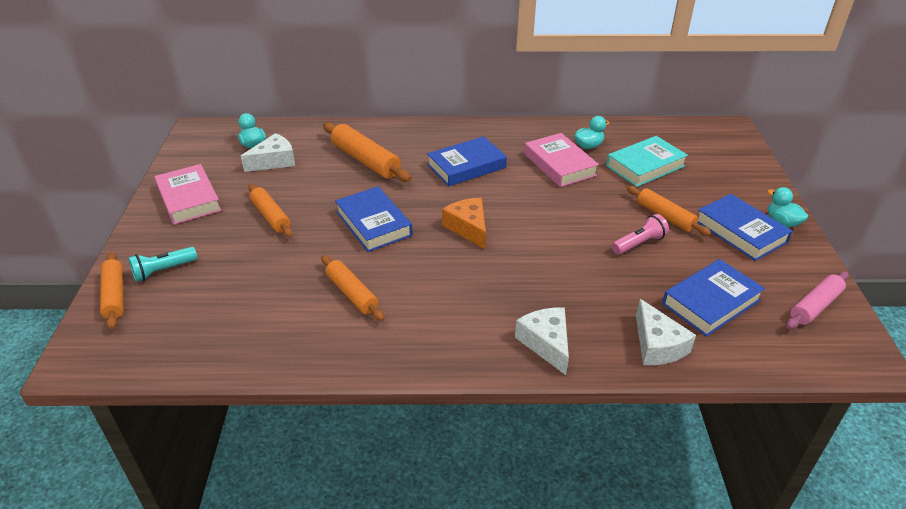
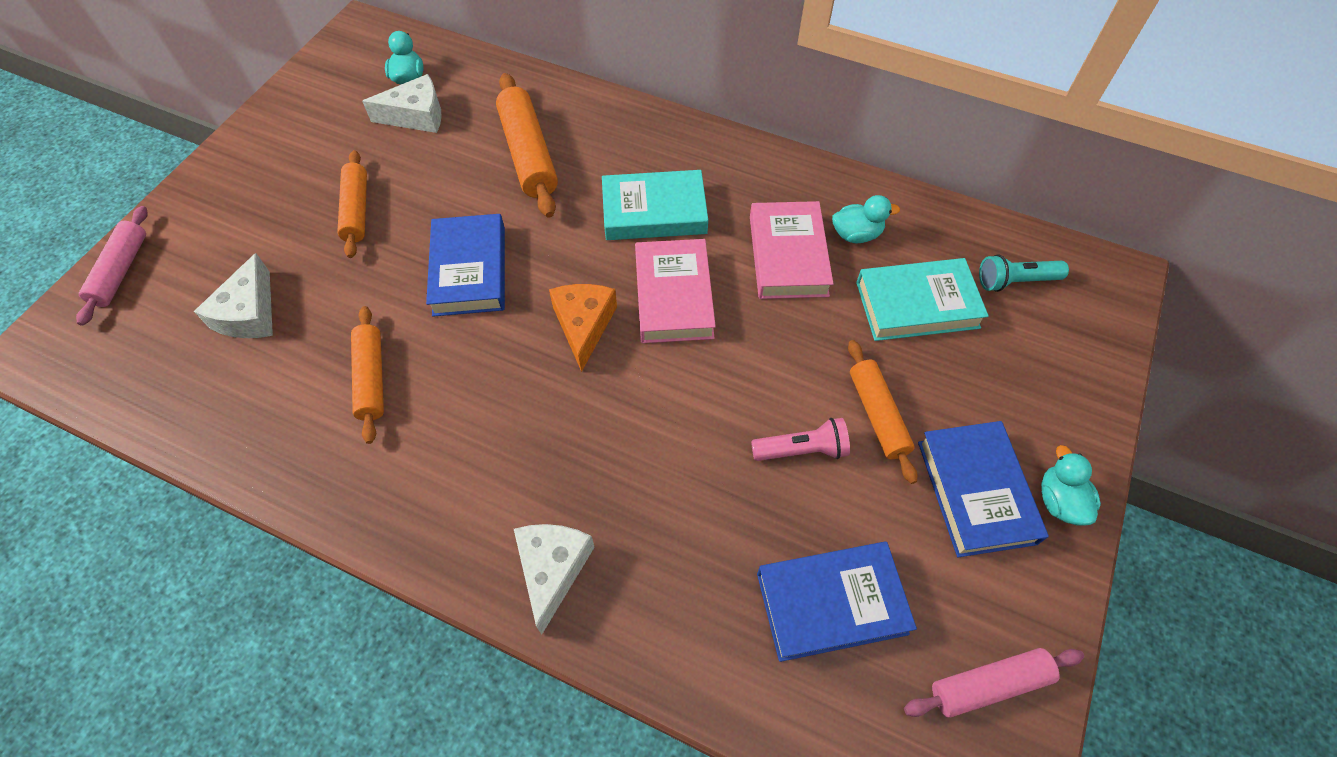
camera: 25 degrees right, 20 degrees up
orange rolling pin [100,252,124,329] -> pink rolling pin [76,206,148,326]
turquoise flashlight [128,247,197,282] -> turquoise flashlight moved to [979,254,1069,292]
pink book [154,164,222,225] -> pink book moved to [635,239,716,343]
blue book [427,136,507,186] -> turquoise book [602,170,708,240]
white cheese [636,299,696,365] -> white cheese moved to [194,253,273,338]

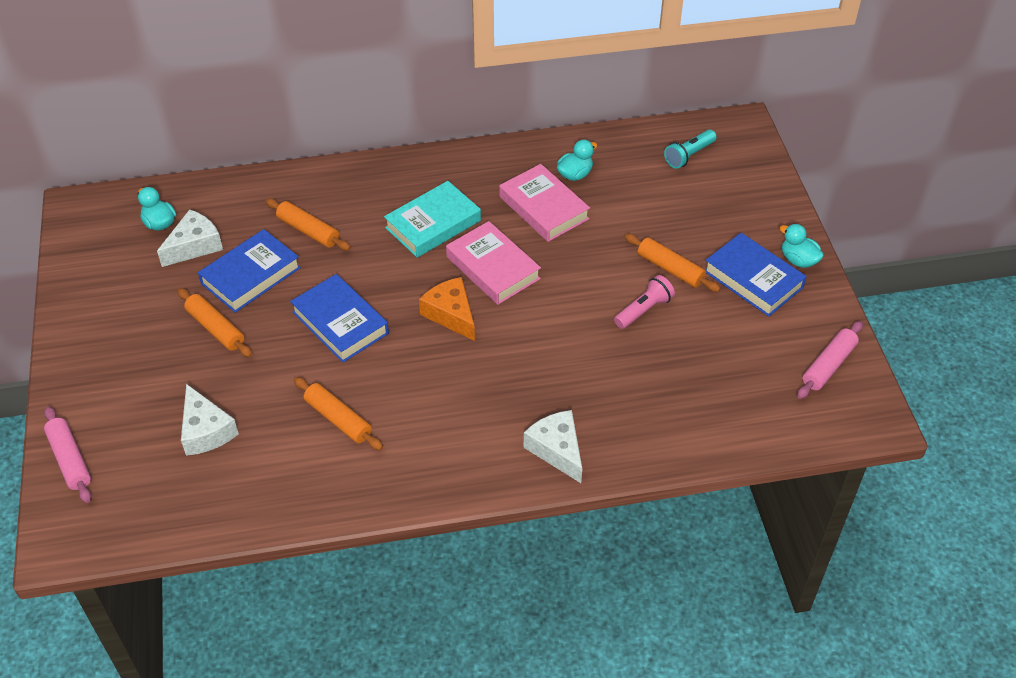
camera: 35 degrees left, 10 degrees down
orange rolling pin [496,73,558,218] -> orange rolling pin [266,199,351,251], size x0.66
blue book [757,542,917,662] -> blue book moved to [198,229,301,313]
turquoise book [856,258,989,341] -> none

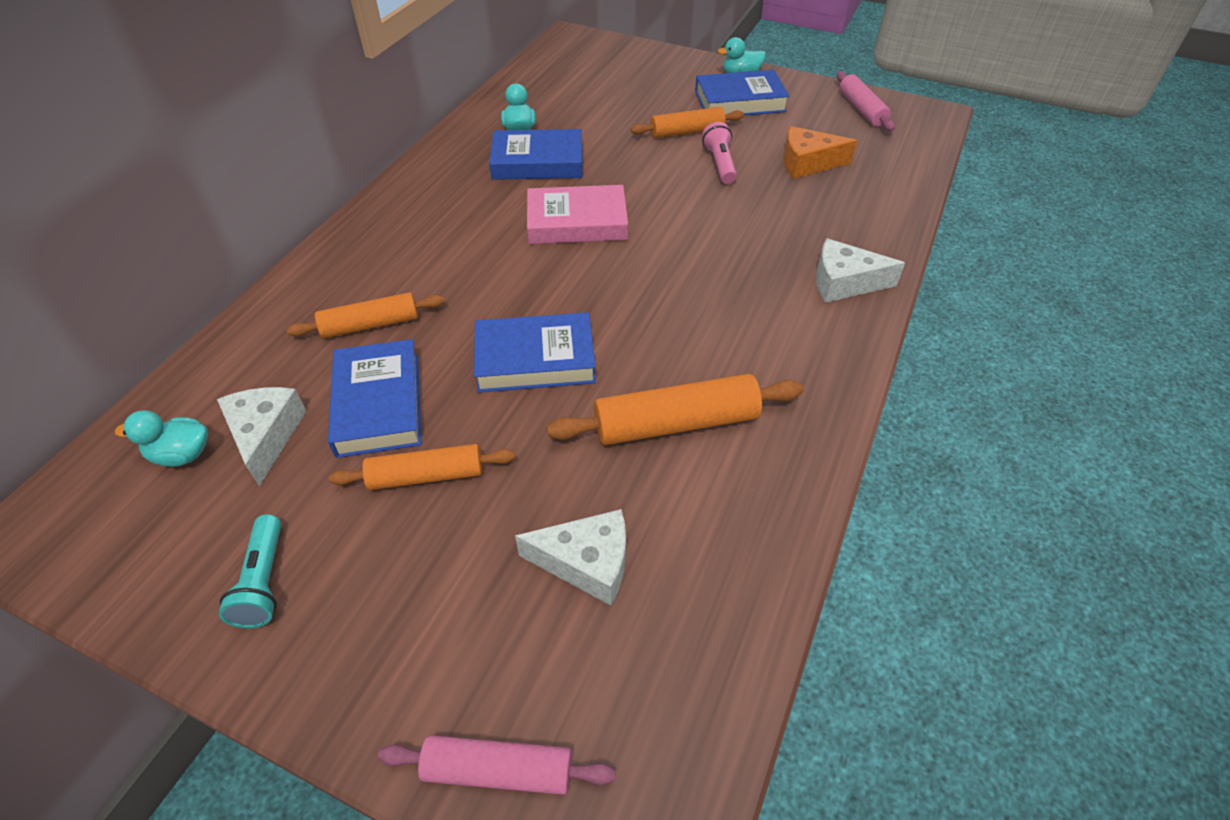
camera: 55 degrees left, 0 degrees up
orange rolling pin [294,377,383,450] -> orange rolling pin [547,374,804,445], size x1.51
turquoise book [384,181,481,258] -> none
orange cheese [419,277,475,341] -> orange cheese moved to [783,126,857,179]
pink book [499,164,590,242] -> blue book [489,129,583,180]
turquoise flashlight [664,129,716,169] -> turquoise flashlight moved to [219,514,281,628]

